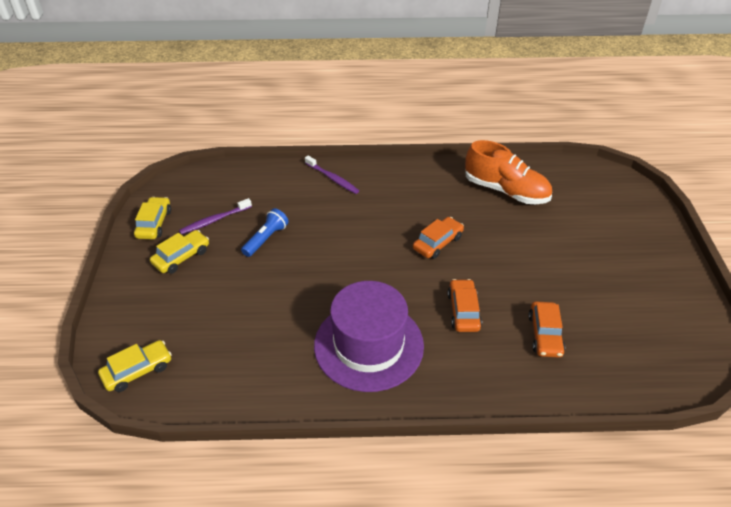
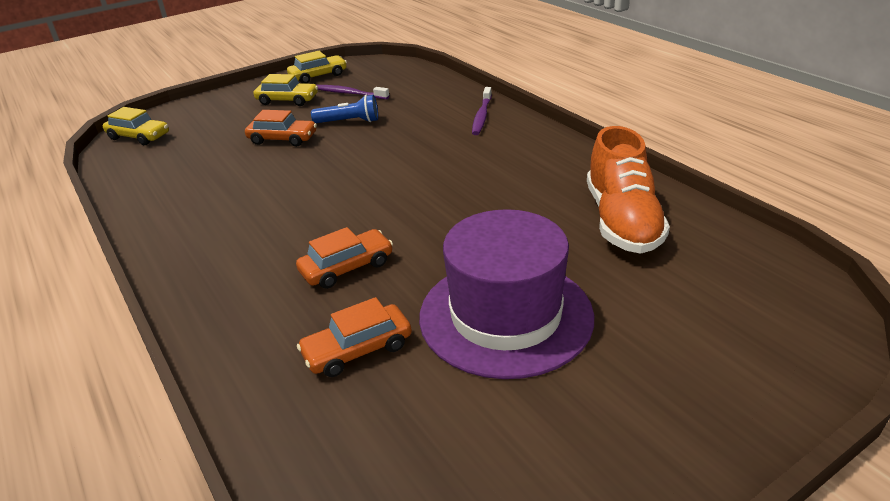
camera: 60 degrees right, 10 degrees down
purple hat [314,281,424,392] -> purple hat moved to [419,209,594,379]
orange car [413,217,464,259] -> orange car moved to [245,110,317,147]

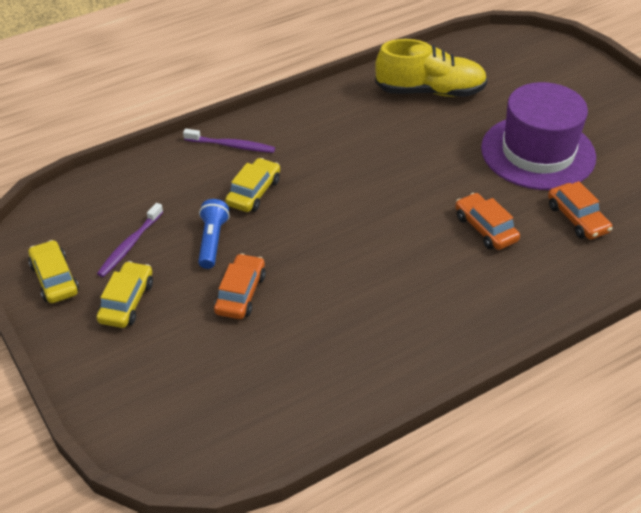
camera: 90 degrees left, 10 degrees up
yellow car [103,107,169,145] -> yellow car moved to [225,158,280,212]
orange shoe [587,126,670,254] -> yellow shoe [375,39,487,97]

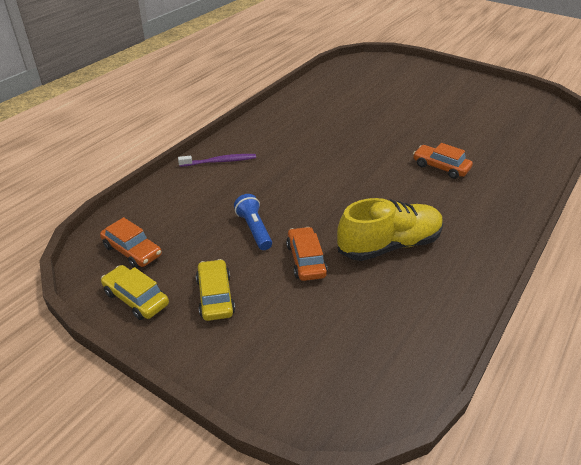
camera: 25 degrees left, 5 degrees down
purple toothbrush [97,203,163,277] -> none
yellow car [225,158,280,212] -> none
yellow shoe [375,39,487,97] -> yellow shoe moved to [337,198,443,261]
purple hat [481,82,596,190] -> none
orange car [548,181,612,240] -> orange car moved to [100,217,162,268]

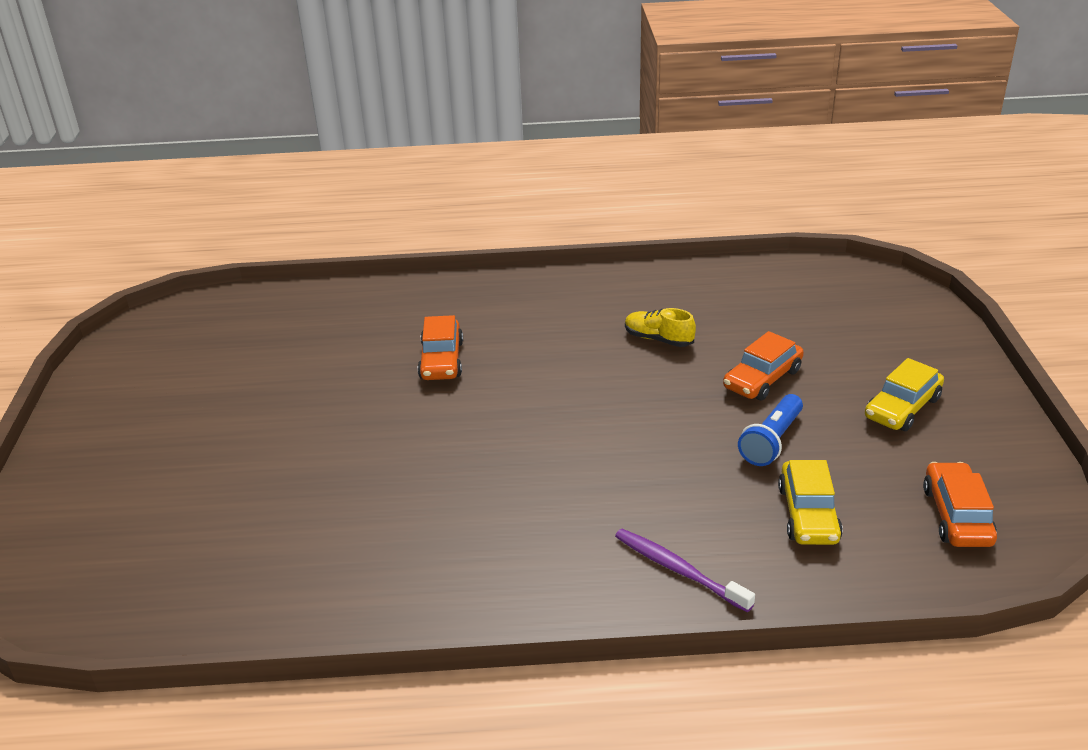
camera: 125 degrees left, 5 degrees down
yellow car [101,265,169,320] -> yellow car moved to [778,460,843,545]
yellow shoe [337,198,443,261] -> yellow shoe [625,308,696,347], size x0.48

